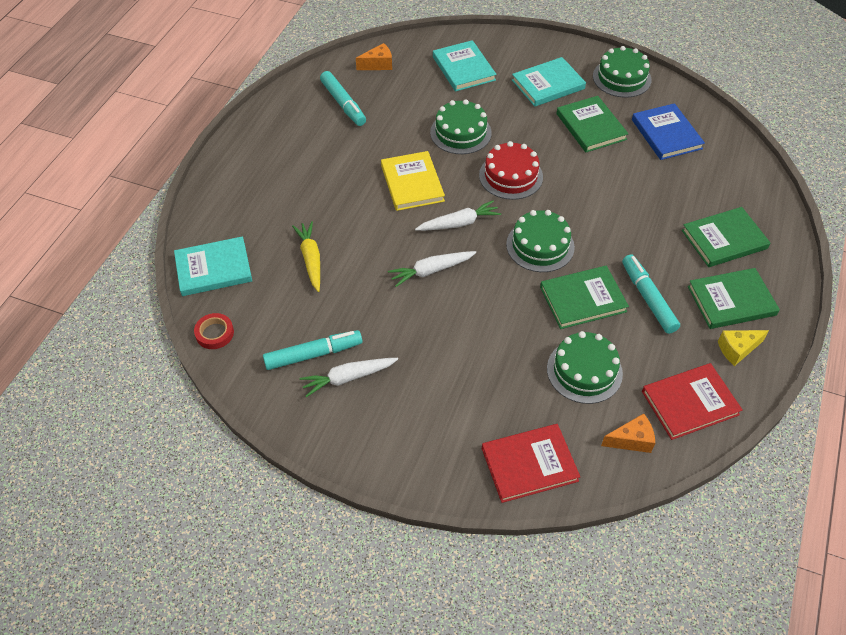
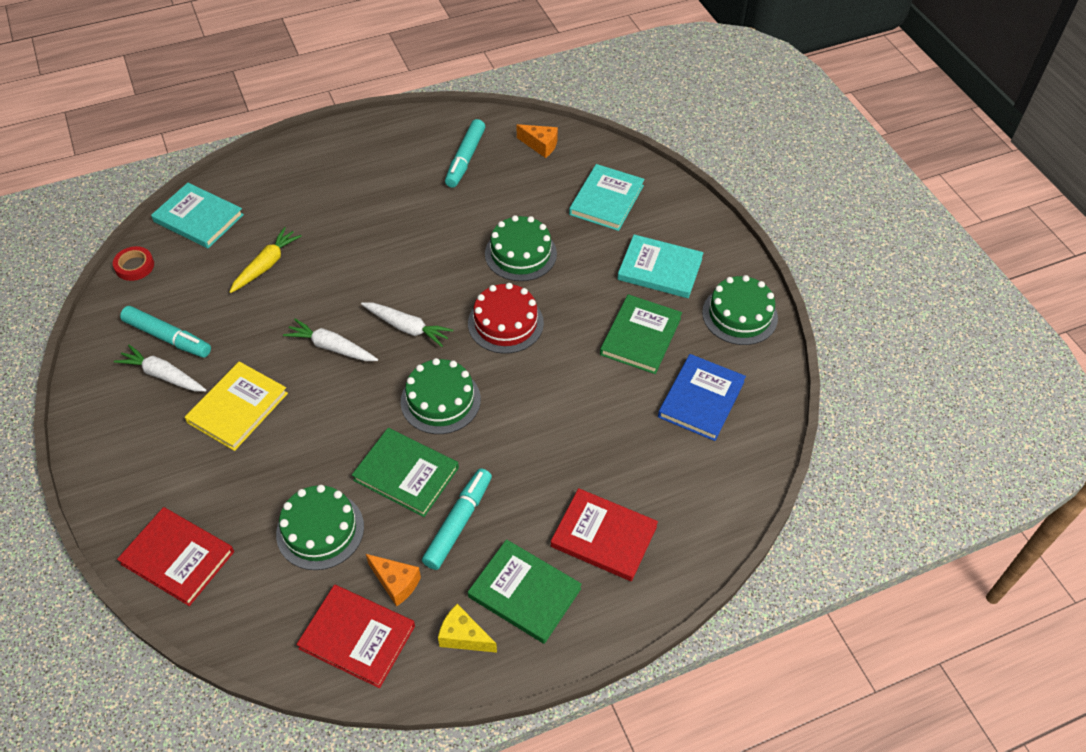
camera: 45 degrees right, 0 degrees up
yellow book [381,151,445,211] -> yellow book moved to [185,361,288,451]
orange cheese [601,413,655,453] -> orange cheese moved to [366,554,421,607]
green book [682,207,770,267] -> red book [551,488,658,581]

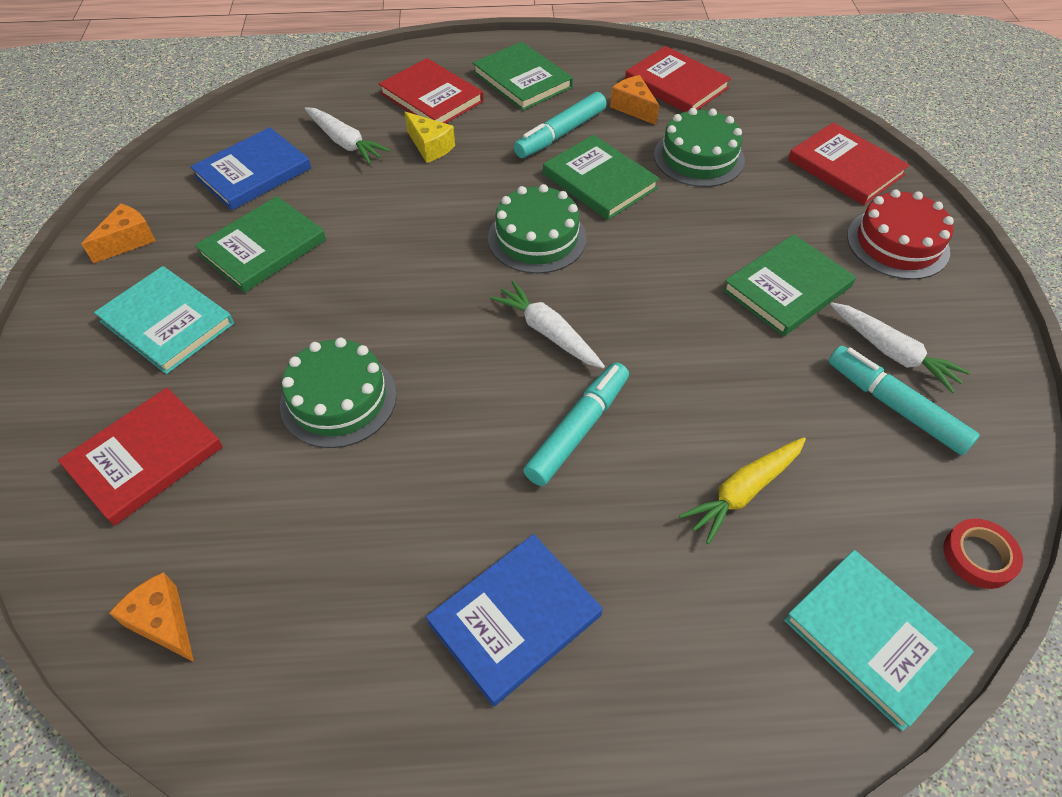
camera: 160 degrees left, 0 degrees up
yellow book [185,361,288,451] -> green book [722,234,856,336]
white carrot [283,319,378,361] -> white carrot moved to [305,107,390,164]
yellow cheese [438,604,497,653] -> yellow cheese moved to [405,112,455,163]
turquoise marker [445,119,485,188] -> turquoise marker moved to [523,362,629,486]
red cake [468,283,544,354] -> red cake moved to [847,189,954,280]
turquoise book [569,164,645,231] -> red book [58,388,223,526]
green cake [702,275,778,345] -> orange cheese [82,203,156,263]
none -> blue book [426,534,603,707]

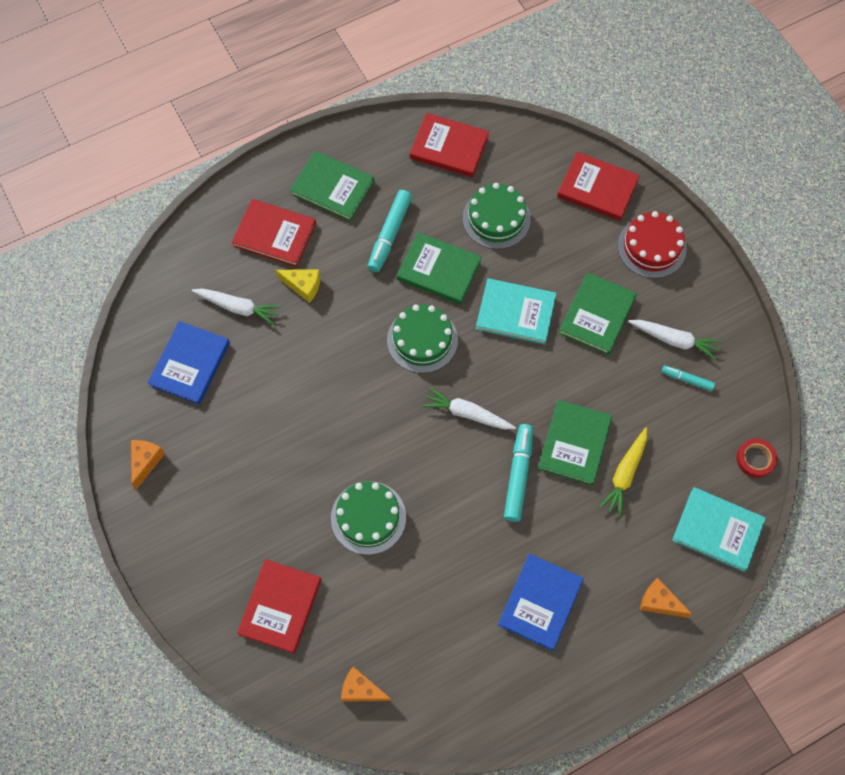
camera: 25 degrees left, 15 degrees up
turquoise book [94,266,234,374] -> turquoise book moved to [476,278,557,345]
green book [195,196,326,293] -> green book moved to [538,400,612,486]
orange cheese [610,75,659,125] -> orange cheese moved to [640,578,692,618]
turquoise marker [829,346,980,455] -> turquoise marker [662,365,715,391], size x0.56

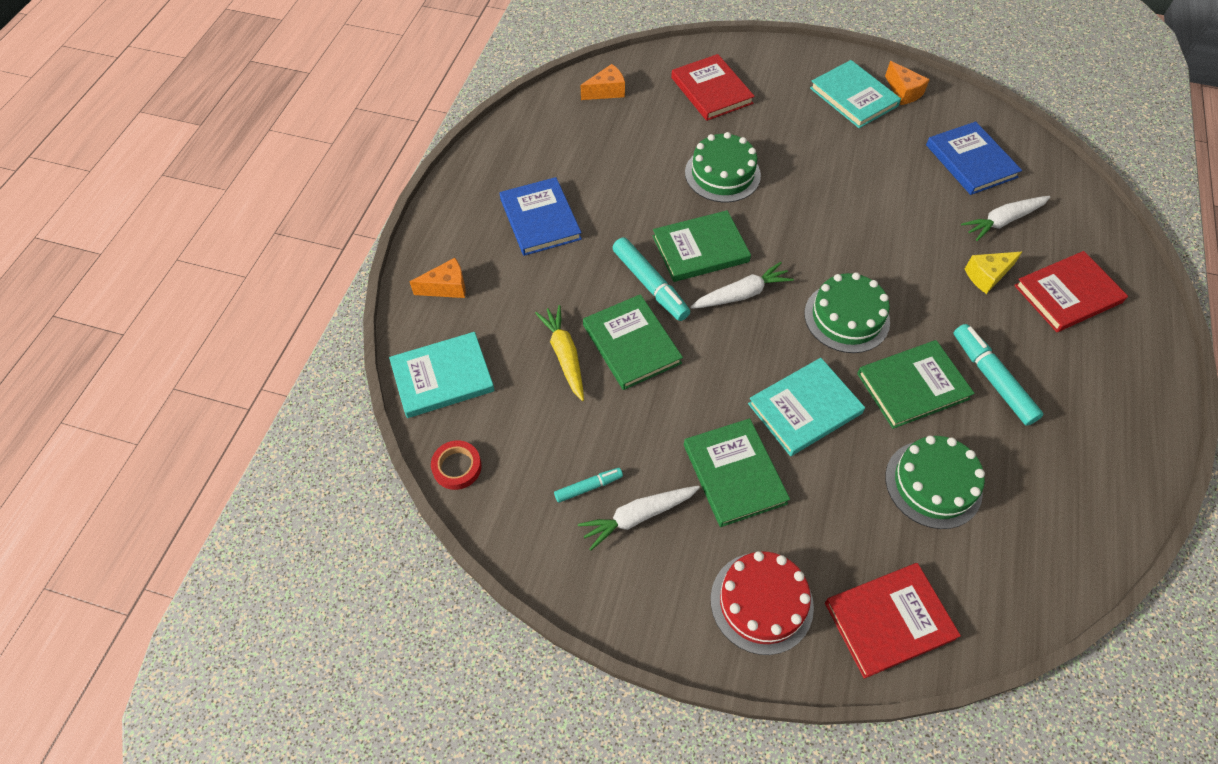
camera: 135 degrees right, 10 degrees down
green book [290,151,374,221] -> green book moved to [653,210,751,282]
red book [410,113,489,177] -> none
none -> turquoise book [810,60,901,128]

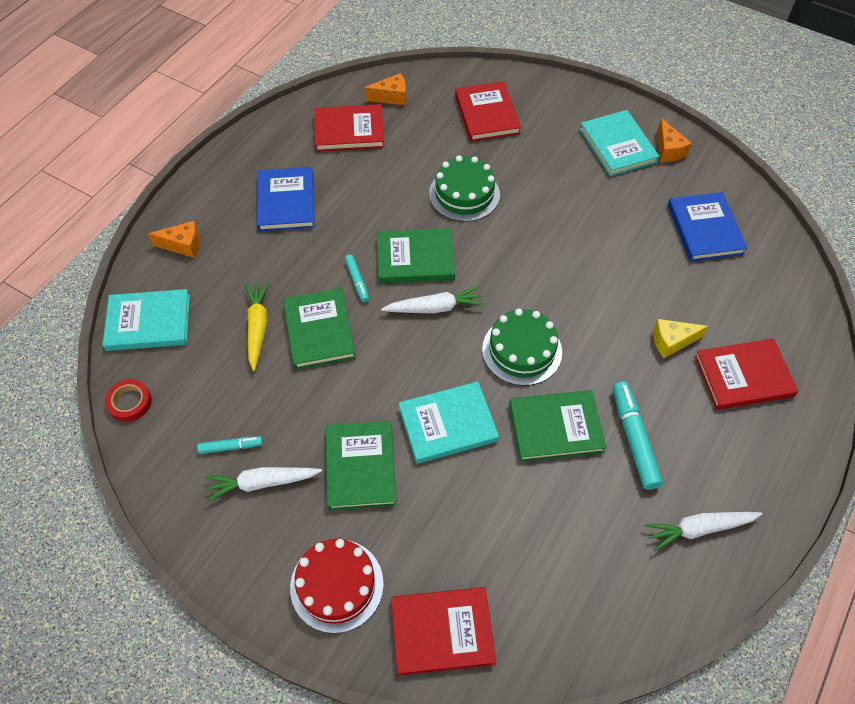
camera: 15 degrees right, 0 degrees up
turquoise marker [612,237,690,321] -> turquoise marker [345,255,369,303], size x0.56
green cake [885,436,985,529] -> none
white carrot [961,196,1050,241] -> white carrot moved to [645,512,762,551]
none -> red book [314,104,384,152]

